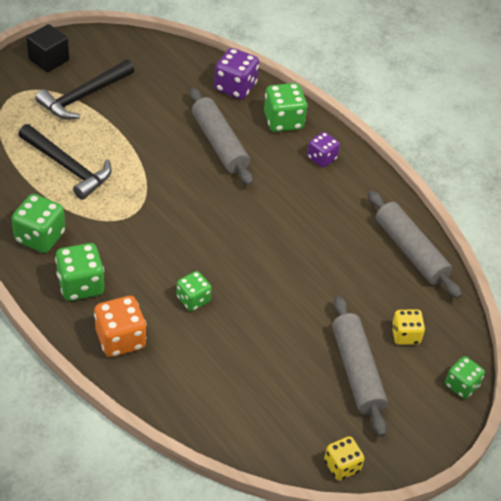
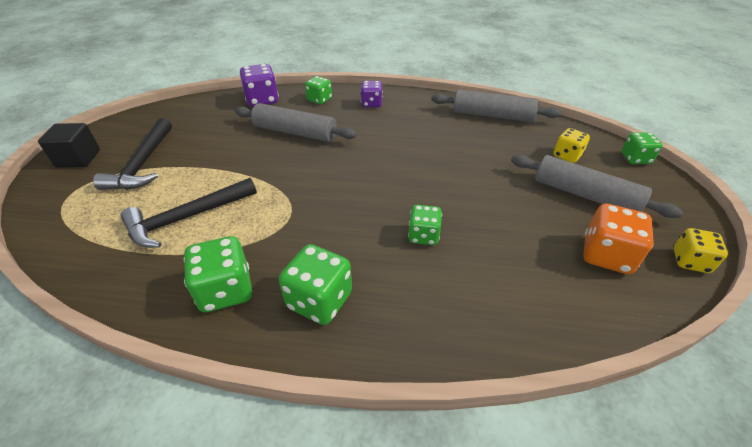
camera: 40 degrees left, 5 degrees down
black hammer [18,124,112,200] -> black hammer turned 150 degrees clockwise [121,178,257,248]
orange dice [94,296,147,357] -> orange dice moved to [583,204,654,274]
green dice [264,83,307,132] -> green dice [305,76,332,104], size x0.65

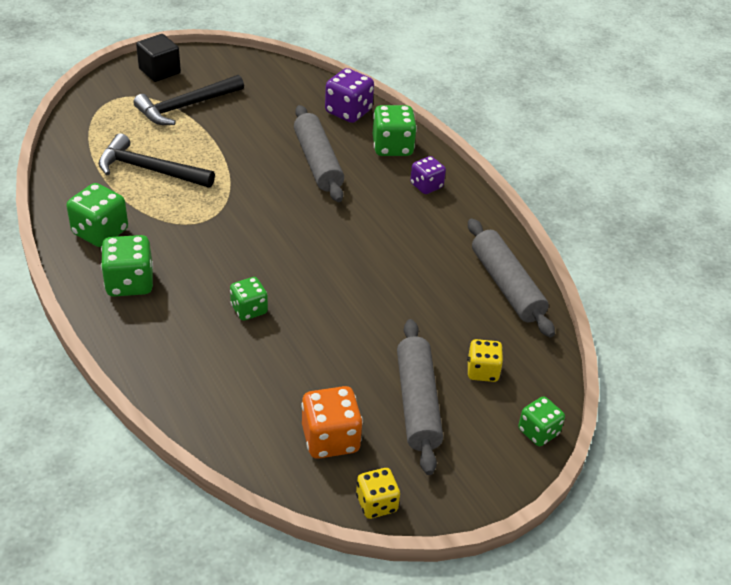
camera: 50 degrees right, 0 degrees up
green dice [305,76,332,104] -> green dice [373,105,417,156], size x1.54

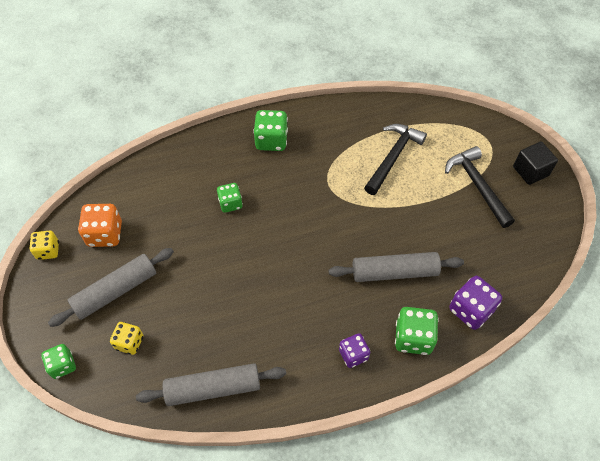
camera: 105 degrees right, 15 degrees up
green dice [66,183,128,247] -> none
grey rolling pin [397,319,443,475] -> grey rolling pin turned 45 degrees counterclockwise [48,248,174,327]

